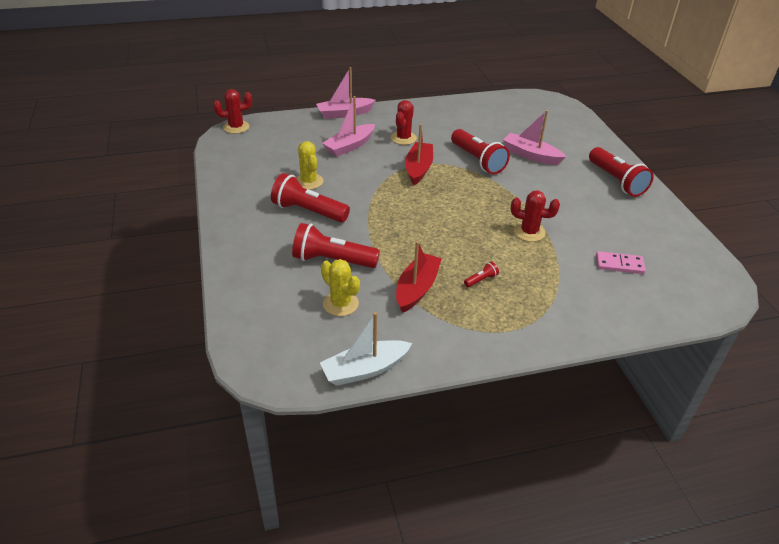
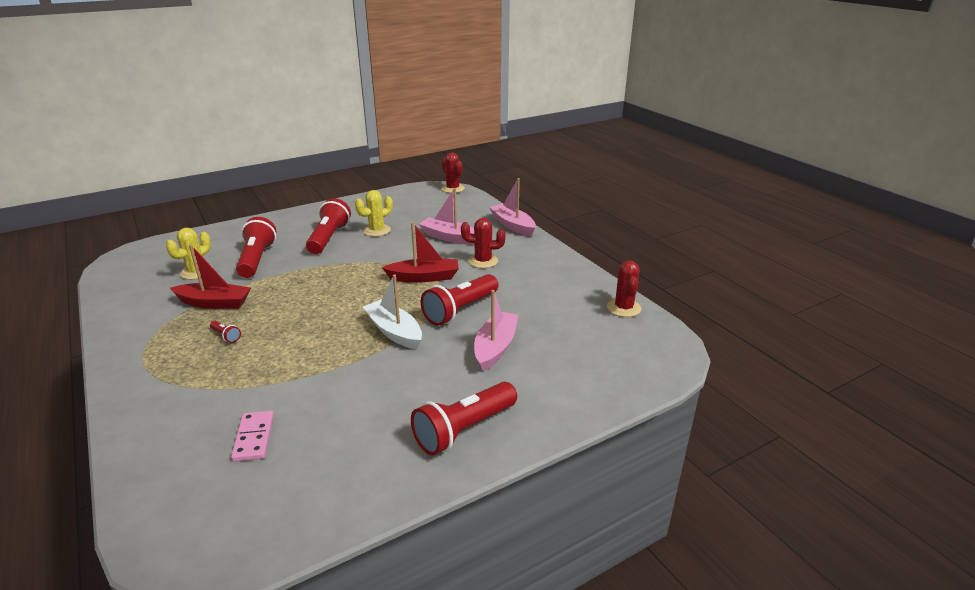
camera: 75 degrees right, 10 degrees down
white boat [320,312,412,386] -> white boat moved to [363,274,422,349]
red cactus [511,191,560,242] -> red cactus moved to [607,260,642,317]

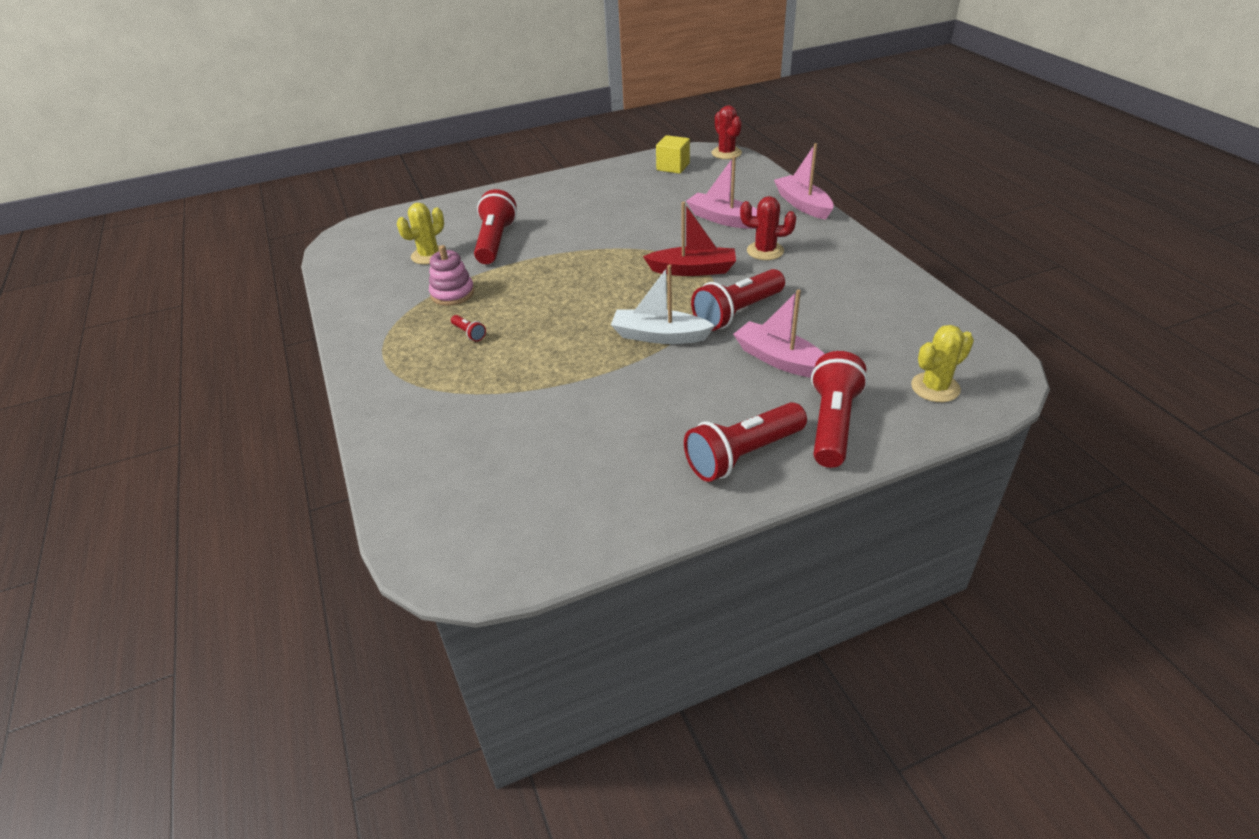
camera: 10 degrees right, 10 degrees up
red boat [170,244,251,309] -> pink stacking toy [429,245,474,306]
pink domino [231,411,274,462] -> none
red flashlight [306,198,351,254] -> red flashlight moved to [811,351,868,468]
yellow cactus [355,190,393,237] -> yellow cactus moved to [911,325,974,402]
white boat [363,274,422,349] -> white boat turned 45 degrees counterclockwise [611,264,715,344]
pink boat [474,290,518,371] -> pink boat turned 75 degrees counterclockwise [733,290,825,378]
red cactus [607,260,642,317] -> none
none -> yellow cube [656,135,690,174]

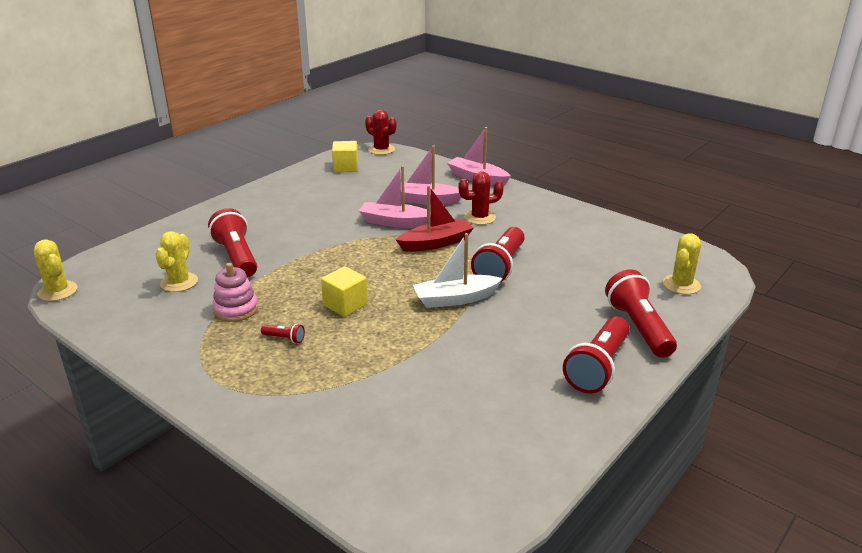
camera: 30 degrees left, 10 degrees down
pink boat [733,290,825,378] -> pink boat moved to [359,166,427,228]
none -> yellow cactus [34,239,78,301]
none -> yellow cube [321,266,368,317]

